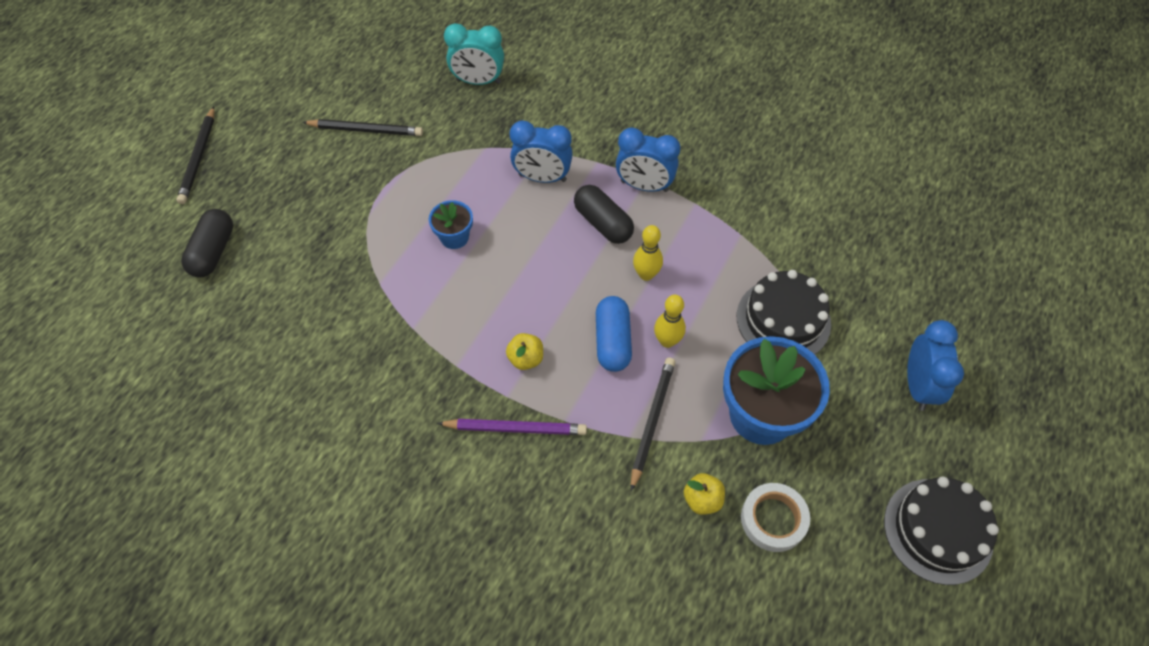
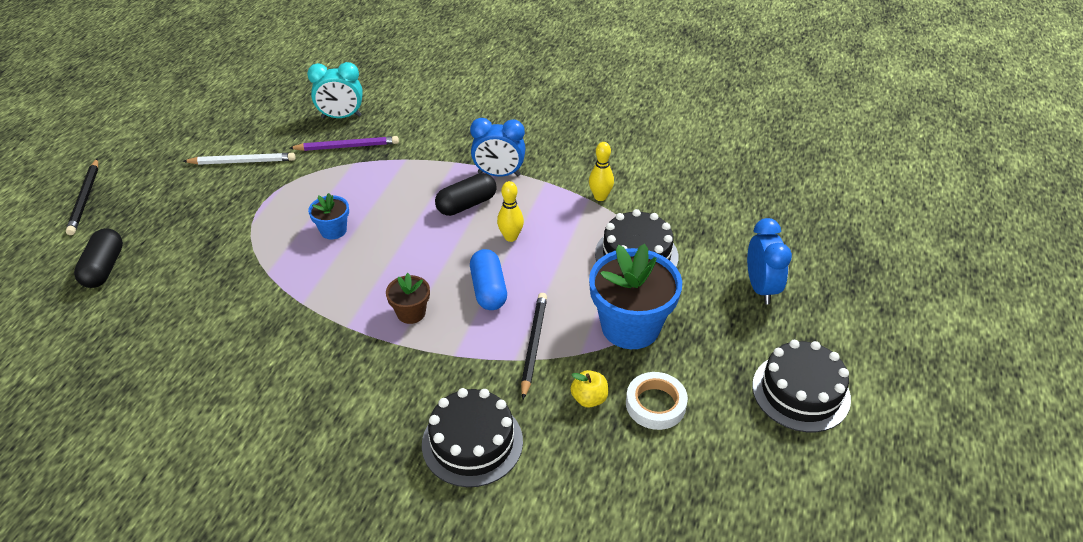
camera: 10 degrees left, 15 degrees down
black pencil [302,119,423,136] -> white pencil [183,153,296,165]
purple pencil [437,419,587,435] -> purple pencil moved to [289,136,399,151]
yellow apple [506,333,543,370] -> brown flower pot [386,273,430,324]
blue clock [510,120,573,183] -> none
black capsule [574,185,634,244] -> black capsule turned 75 degrees counterclockwise [435,173,497,216]
yellow bowling pin [654,295,686,348] -> yellow bowling pin moved to [589,142,614,201]
none -> black cake [422,388,523,487]

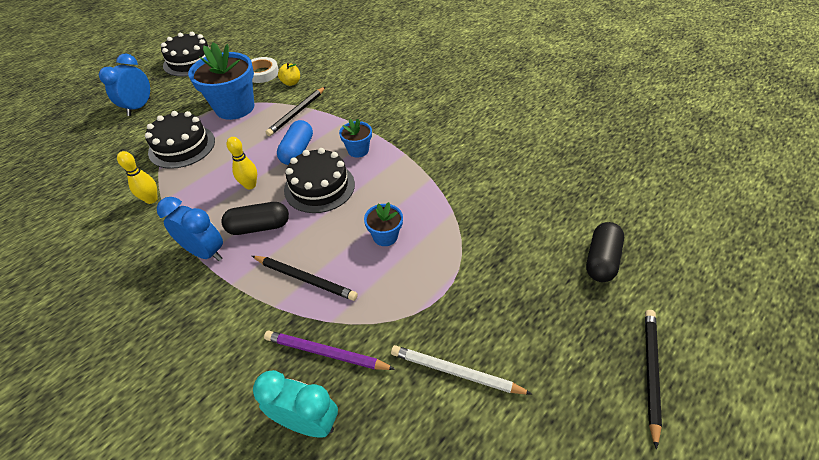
camera: 155 degrees left, 5 degrees up
brown flower pot [386,273,430,324] -> blue flower pot [339,119,372,158]
black cake [422,388,523,487] -> black cake moved to [284,148,355,213]
none -> black pencil [252,256,358,301]

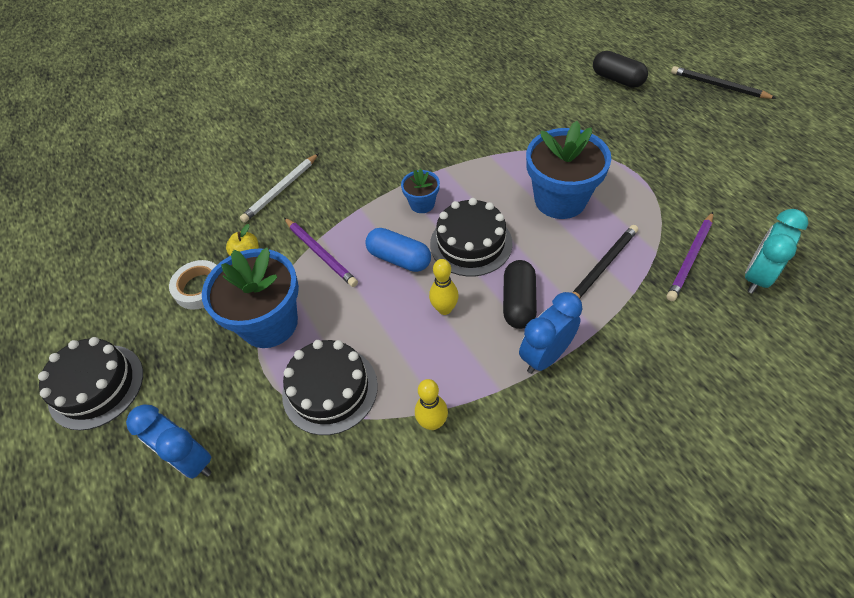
camera: 70 degrees left, 5 degrees up
black pencil [266,87,325,136] -> purple pencil [284,218,358,287]
blue flower pot [364,202,403,246] -> blue flower pot [526,121,611,219], size x2.03
white pencil [391,345,532,395] -> white pencil moved to [240,153,319,223]

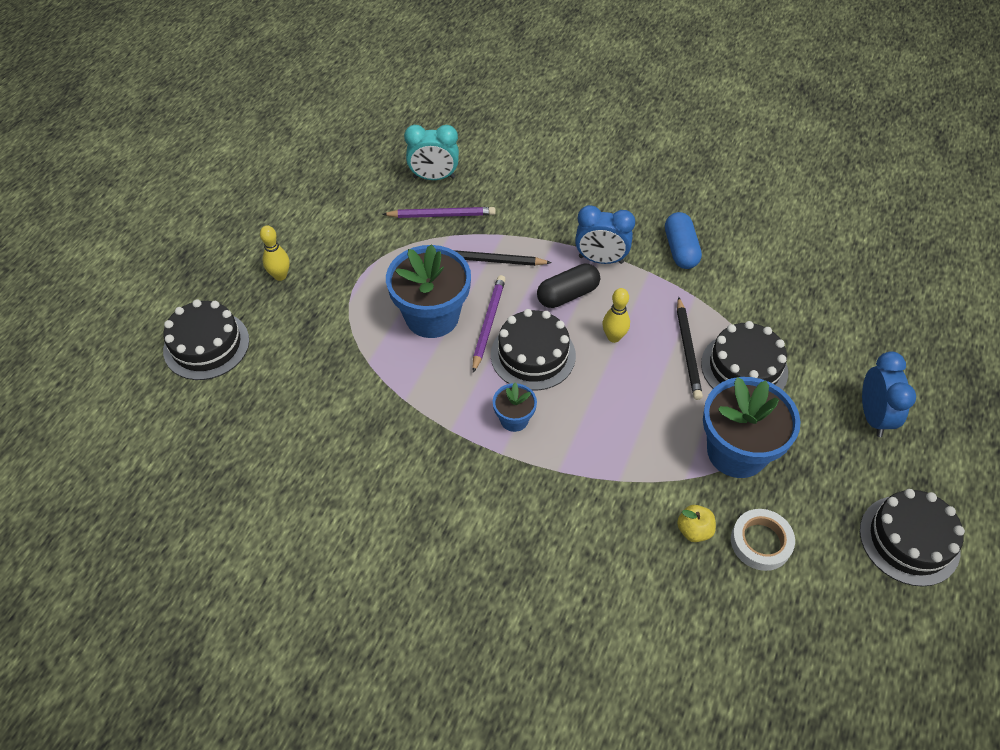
camera: 130 degrees left, 0 degrees up
white pencil [240,153,319,223] -> none
purple pencil [284,218,358,287] -> purple pencil moved to [472,275,506,373]
blue capsule [365,228,431,272] -> blue capsule moved to [665,212,702,269]
yellow bowling pin [415,379,448,430] -> yellow bowling pin moved to [260,226,290,281]
black capsule [593,51,648,88] -> black cake [163,299,249,380]
black pencil [671,66,777,99] -> black pencil moved to [677,297,703,400]

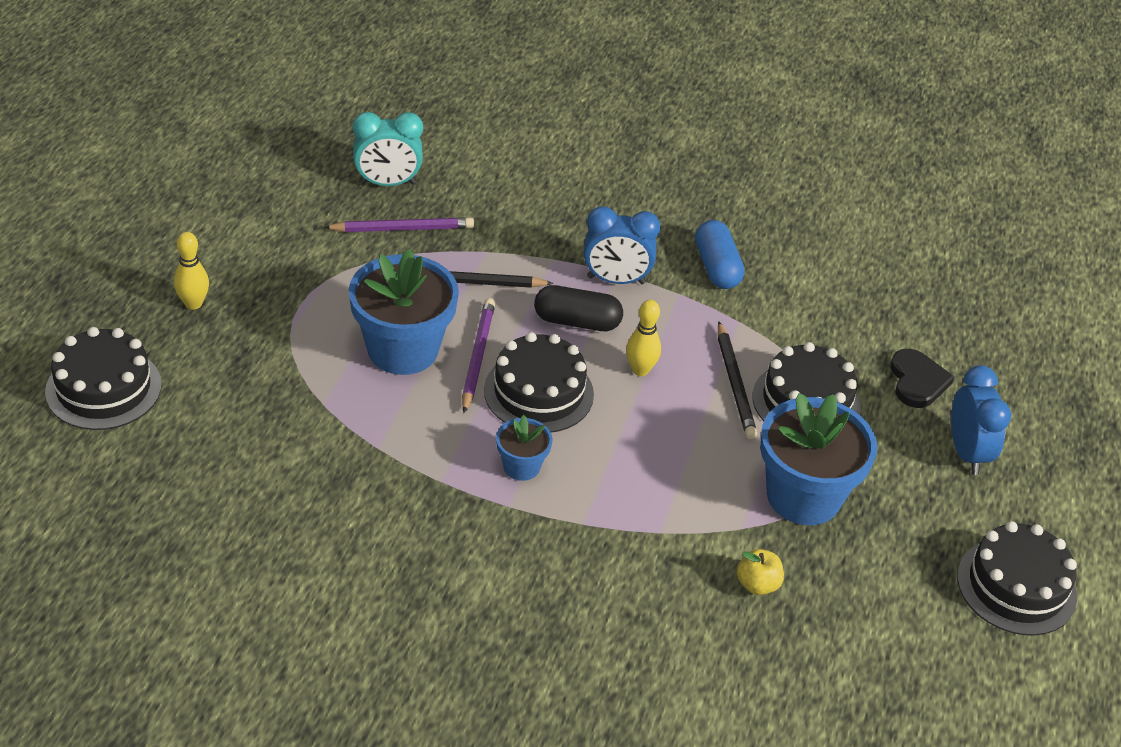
camera: 10 degrees left, 10 degrees down
black capsule [537,264,600,308] -> black capsule turned 45 degrees clockwise [534,285,623,331]
white tape [731,509,795,571] -> none
none -> black heart [890,349,955,408]

